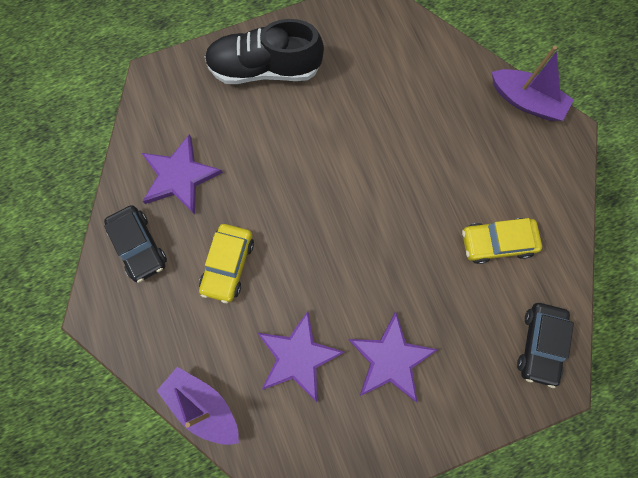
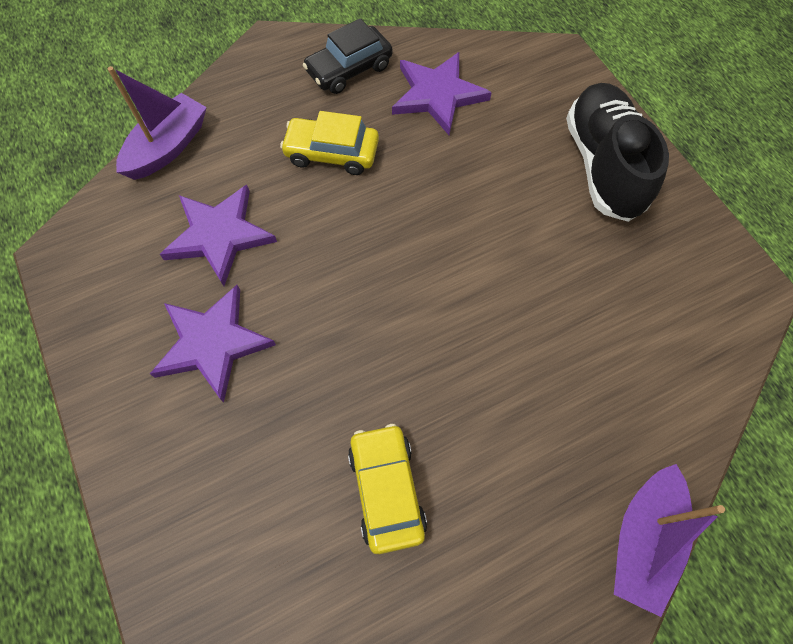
camera: 85 degrees right, 10 degrees down
black car [517,303,574,388] -> none

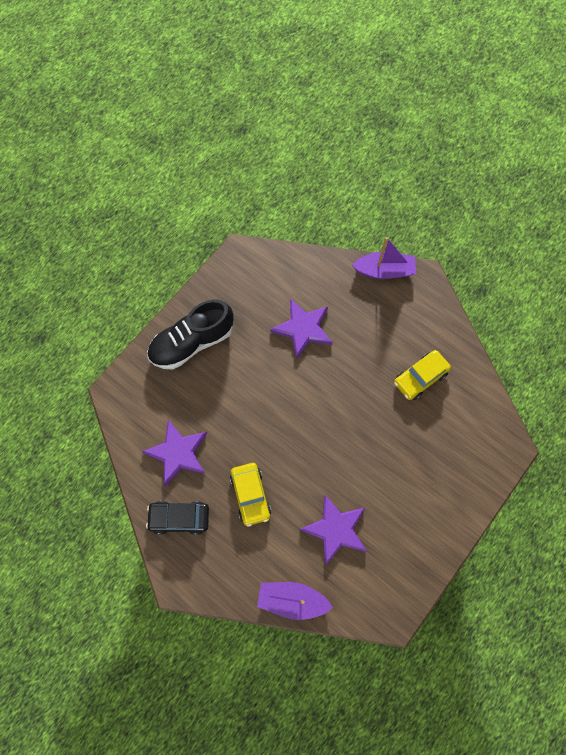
camera: 115 degrees left, 5 degrees up
purple star [150,285,276,402] -> purple star moved to [270,299,333,359]
black car [303,18,393,94] -> black car turned 150 degrees clockwise [146,501,209,535]

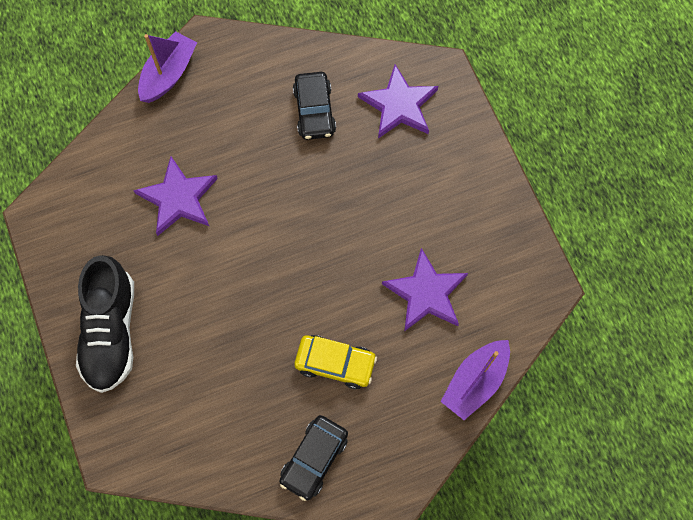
camera: 60 degrees left, 0 degrees up
purple star [142,420,207,486] -> purple star moved to [358,64,438,138]
yellow car [394,350,451,400] -> black car [293,72,336,140]

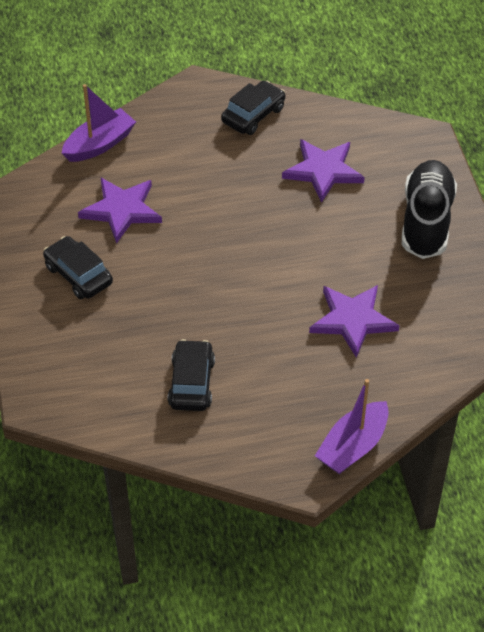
camera: 170 degrees left, 20 degrees down
yellow car [294,335,377,389] -> none
purple star [358,64,438,138] -> purple star moved to [282,139,365,203]
none -> black car [43,236,113,299]

